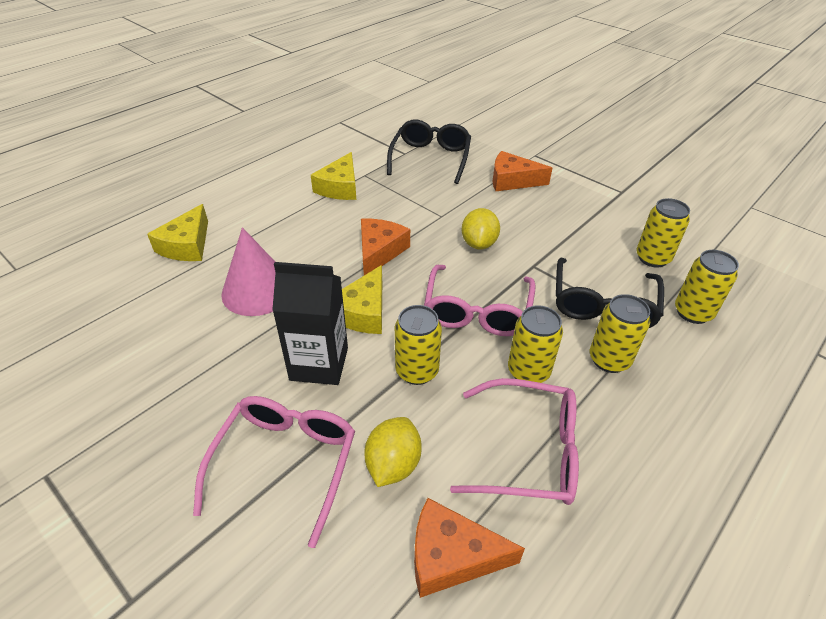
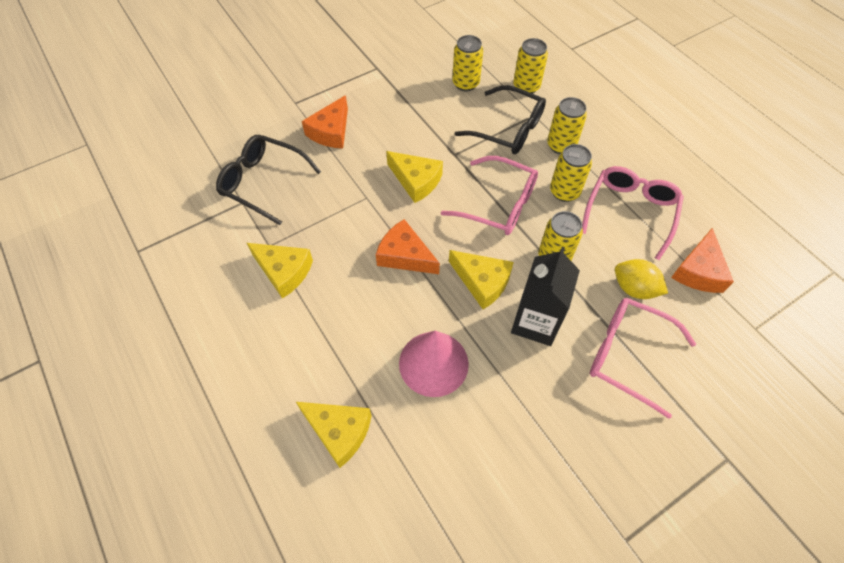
camera: 75 degrees left, 15 degrees up
yellow lemon [462,208,500,249] -> yellow cheese [386,151,443,203]

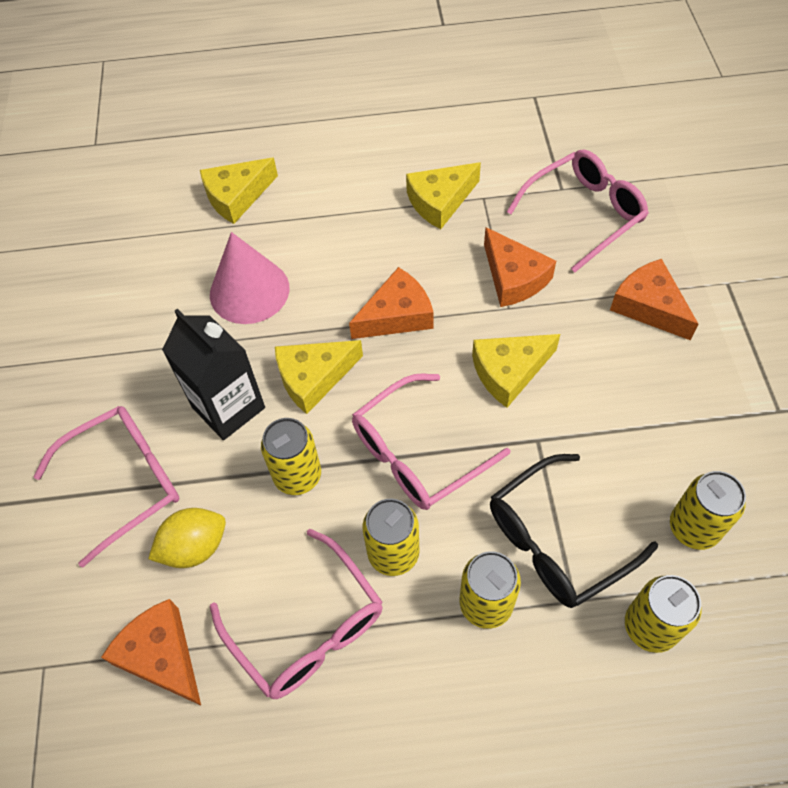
camera: 120 degrees right, 0 degrees up
black glasses [216,135,321,225] -> pink glasses [507,149,649,272]
none -> orange cheese [484,227,556,307]

